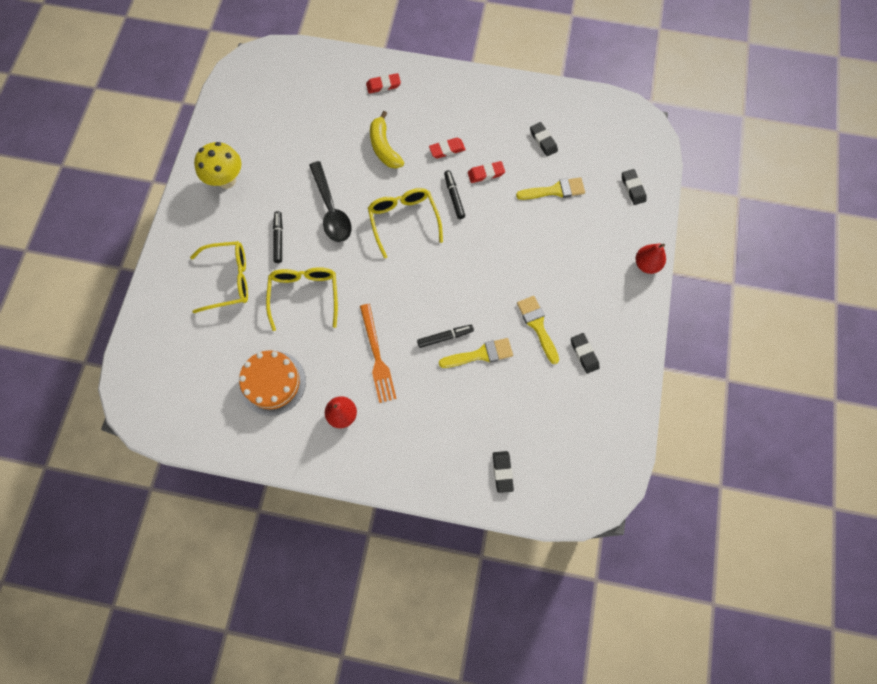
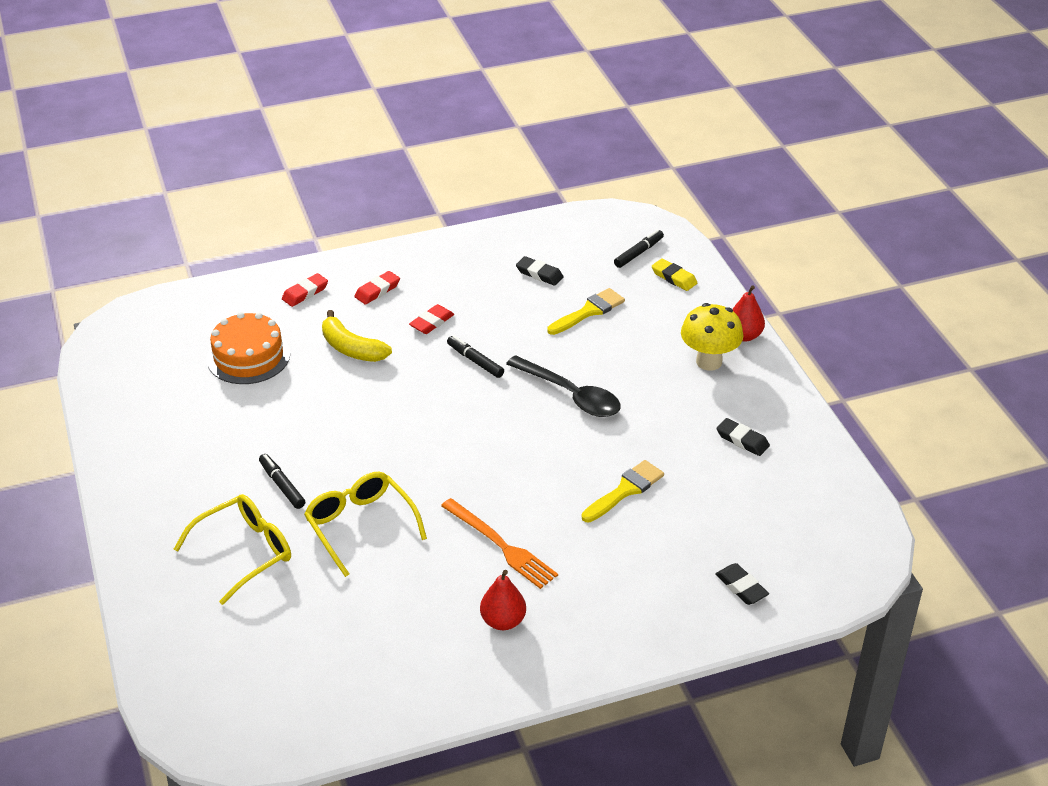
camera: 30 degrees left, 30 degrees down
yellow mushroom [194,142,241,189] -> yellow mushroom moved to [681,303,743,371]
orange cake [239,350,306,416] -> orange cake moved to [207,312,290,384]
black spoon [309,161,352,242] -> black spoon moved to [506,355,621,417]
yellow glasses [368,188,443,259] -> none
black marker [417,325,474,348] -> black marker moved to [614,230,664,268]
red eraser [468,161,505,183] -> red eraser moved to [354,271,400,305]
yellow brush [517,296,559,364] -> none
black eraser [622,169,647,205] -> yellow eraser [652,258,697,291]

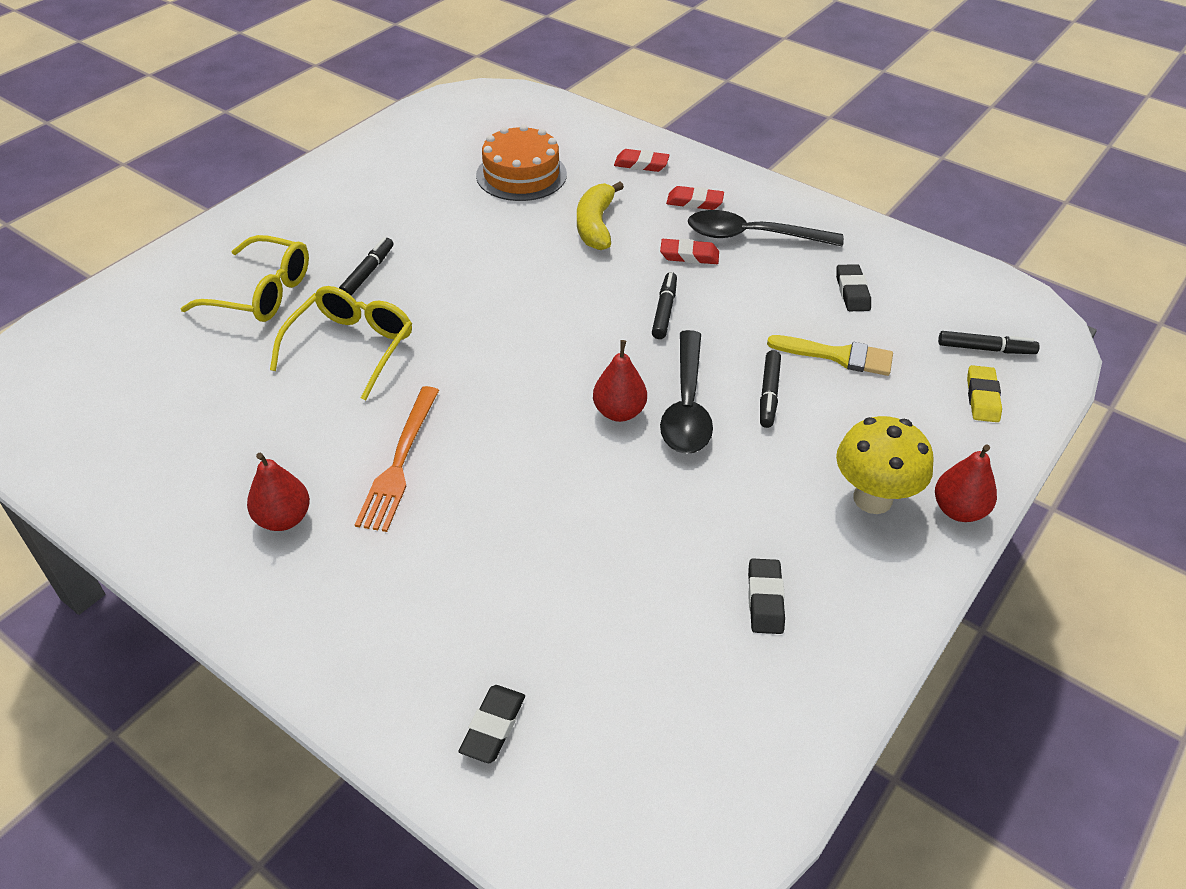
camera: 55 degrees right, 5 degrees up
yellow brush [582,460,664,523] -> none
none -> red pear [593,340,647,422]
none -> black spoon [688,210,844,246]
none -> black marker [760,350,781,428]

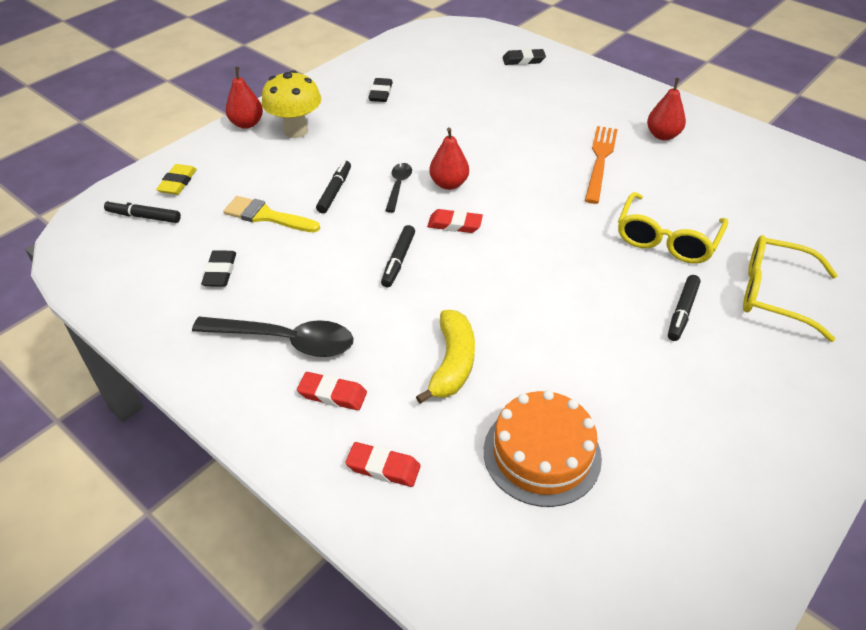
camera: 175 degrees left, 0 degrees up
black eraser [458,685,525,763] -> black eraser turned 60 degrees clockwise [503,49,546,65]
red eraser [660,239,719,264] -> red eraser moved to [427,209,483,233]
black spoon [660,330,713,454] -> black spoon [385,163,412,213], size x0.55

